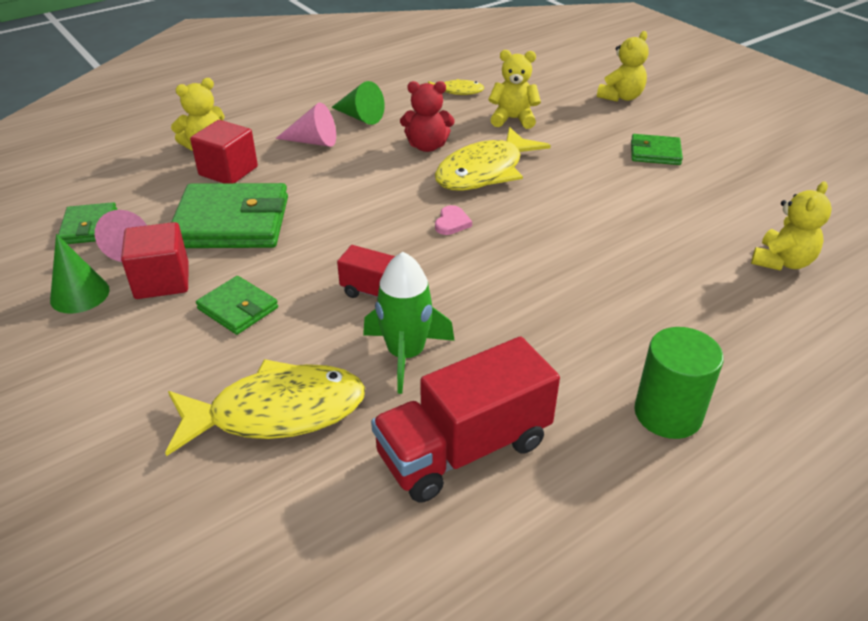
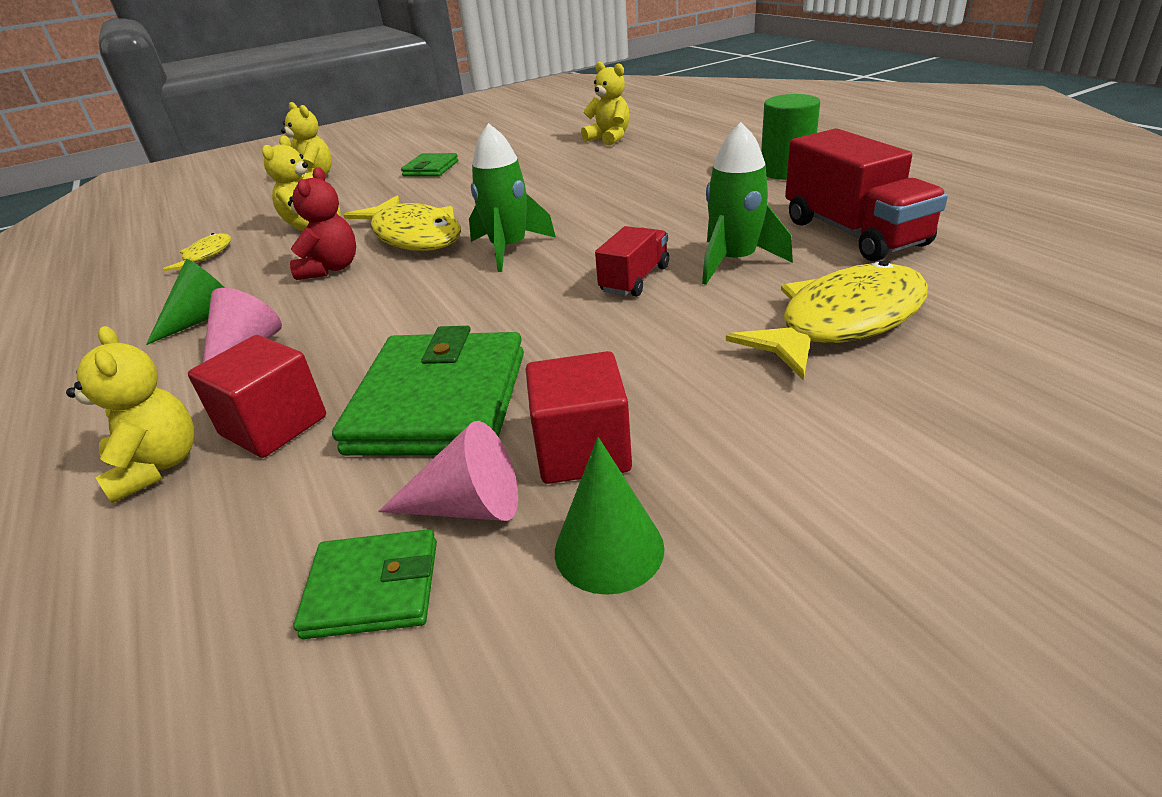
camera: 80 degrees left, 5 degrees down
yellow fish [165,359,365,456] -> yellow fish turned 60 degrees clockwise [726,260,928,380]
green wallet [196,276,278,335] -> none
pink heart [435,205,472,235] -> green rocket [469,123,556,272]

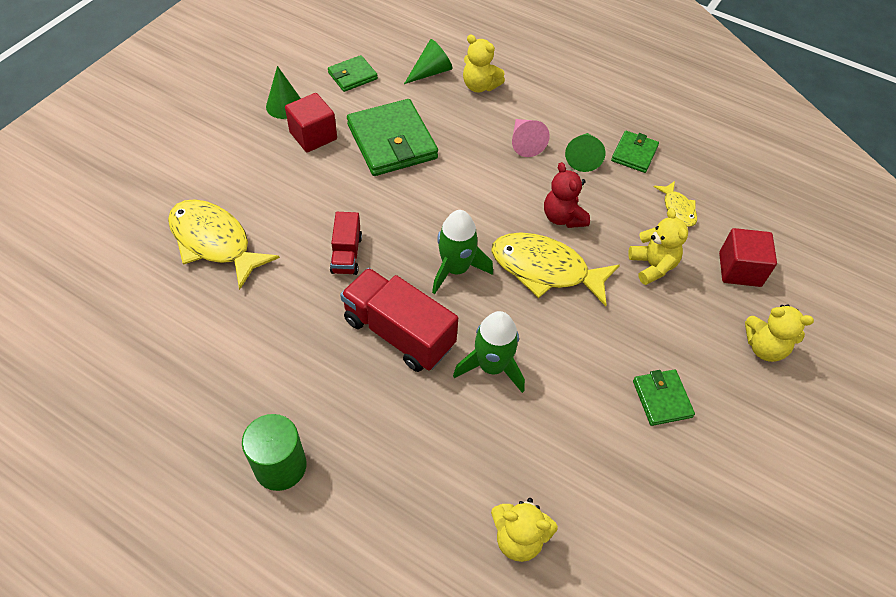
camera: 145 degrees right, 20 degrees up
red cube [188,335,326,458] -> red cube moved to [719,228,777,287]
pink cone [378,421,518,521] -> none
green rocket [702,122,793,285] -> green rocket moved to [453,311,525,393]
yellow fish [726,260,928,380] -> yellow fish turned 105 degrees clockwise [168,199,280,290]
red truck [785,128,948,262] -> red truck moved to [340,268,458,372]
none -> green cone [404,39,452,84]
none -> green wallet [611,131,659,173]

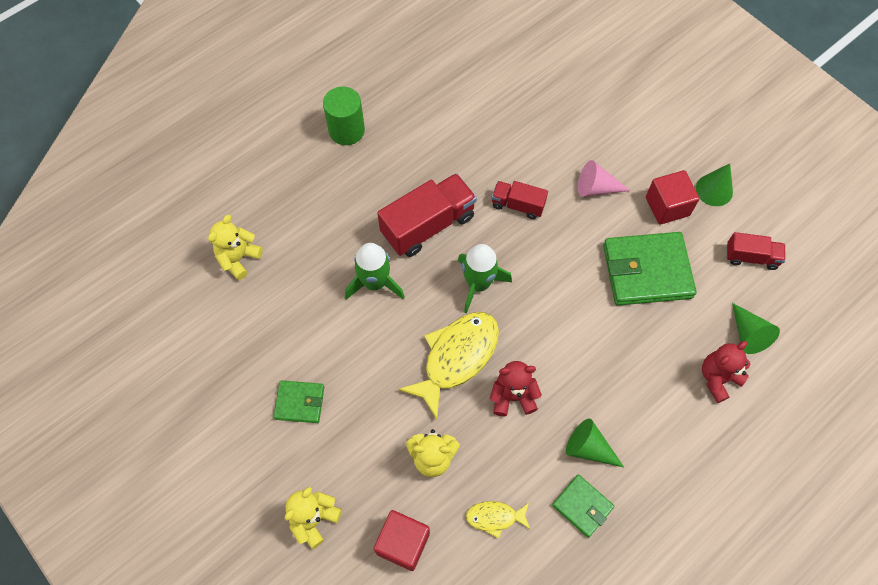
camera: 110 degrees right, 10 degrees up
yellow fish [168,199,280,290] -> none
green wallet [328,55,378,92] -> red truck [727,232,786,270]
yellow teddy bear [463,34,505,92] -> red teddy bear [702,341,750,403]
pink cone [512,119,550,157] -> pink cone moved to [578,160,630,197]

